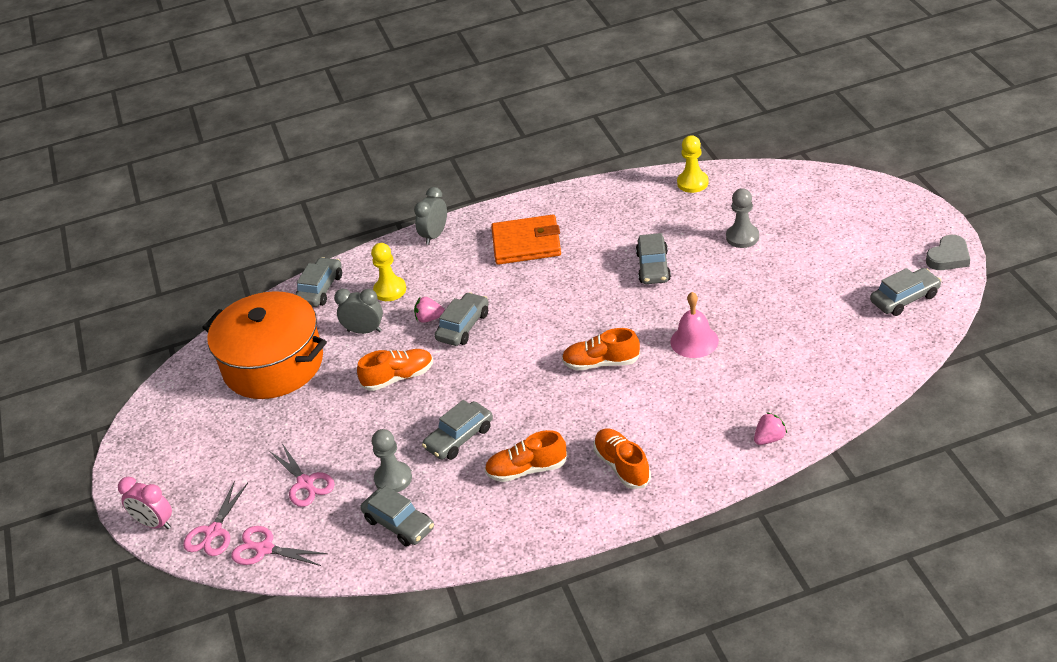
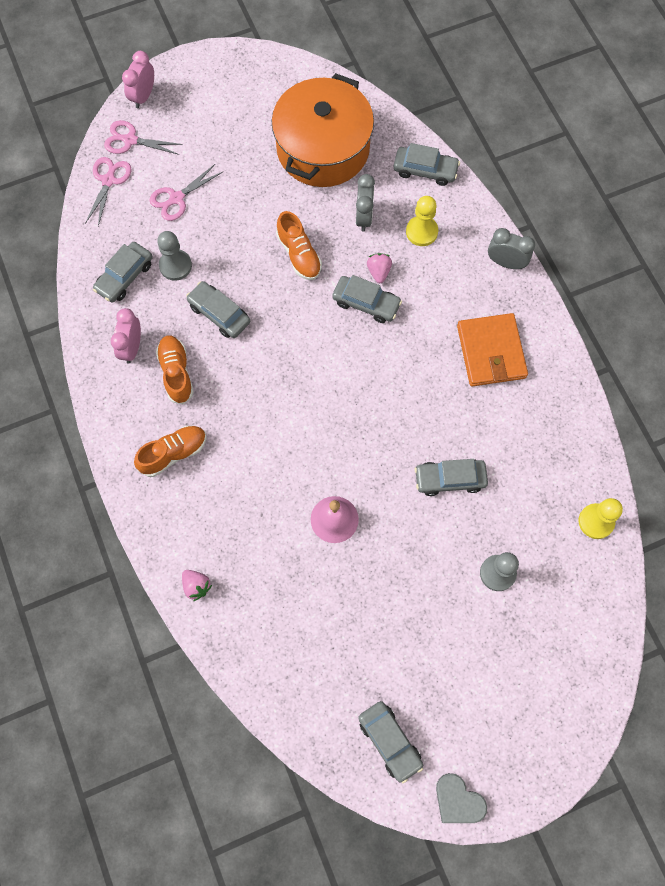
camera: 80 degrees right, 30 degrees up
orange shoe [562,328,640,371] -> none
none -> pink clock [111,308,141,364]

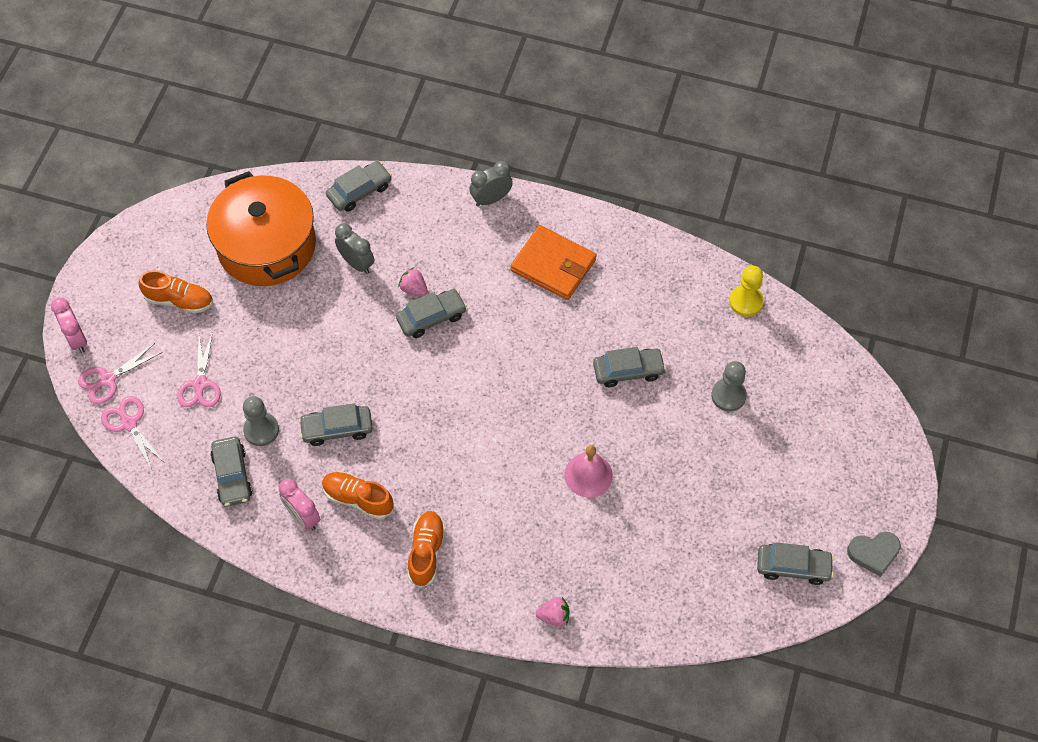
camera: 50 degrees left, 10 degrees down
orange shoe [276,211,322,280] -> orange shoe moved to [138,270,213,313]
yellow pawn [406,196,438,246] -> none
grey car [415,459,488,496] -> grey car turned 135 degrees counterclockwise [593,347,666,387]

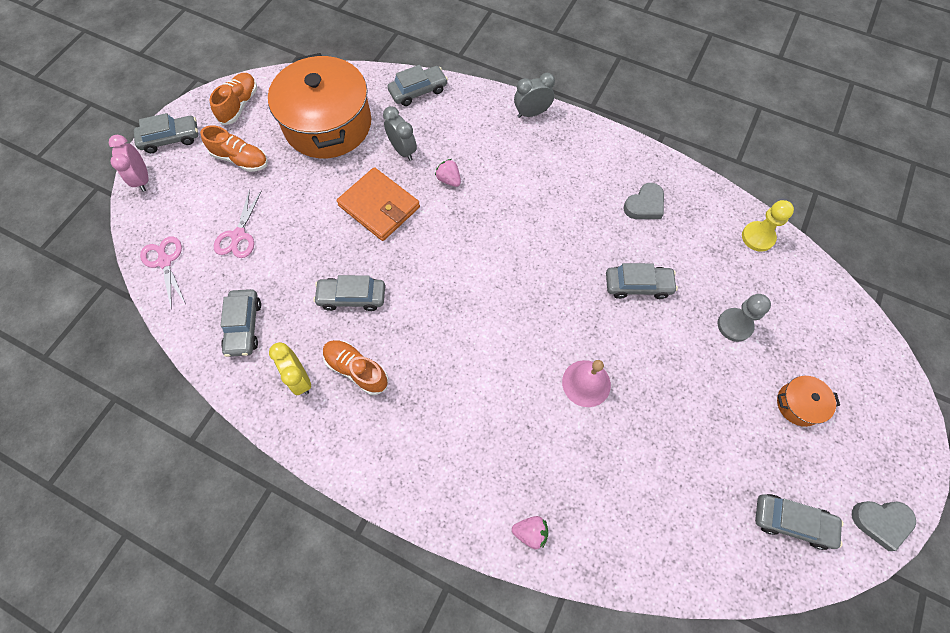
camera: 10 degrees right, 5 degrees up
pink scissors [78,343,162,404] -> none
grey pawn [243,396,279,446] -> none
pink clock [279,479,320,530] -> yellow clock [269,342,311,395]
grey car [396,289,467,338] -> grey car moved to [134,113,198,153]
orange shoe [408,511,446,588] -> orange shoe moved to [209,73,257,125]
orange wallet [511,225,597,300] -> orange wallet moved to [337,167,420,241]
none -> grey heart [623,183,664,219]
none -> orange pot [777,376,840,427]

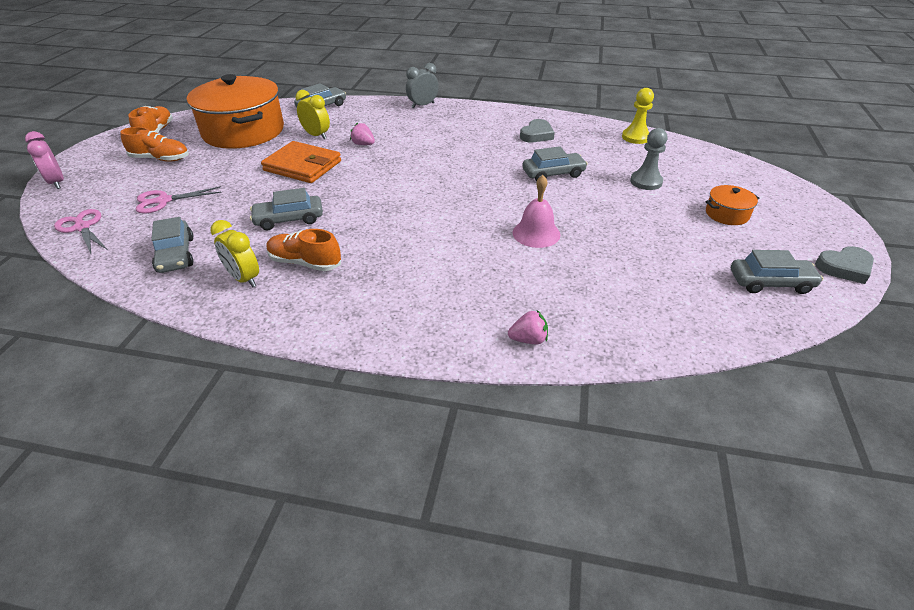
camera: 15 degrees left, 25 degrees down
grey car [134,113,198,153] -> none
pink scissors [214,189,262,258] -> pink scissors turned 75 degrees clockwise [136,186,221,213]
grey clock [383,106,417,161] -> yellow clock [296,90,330,139]

